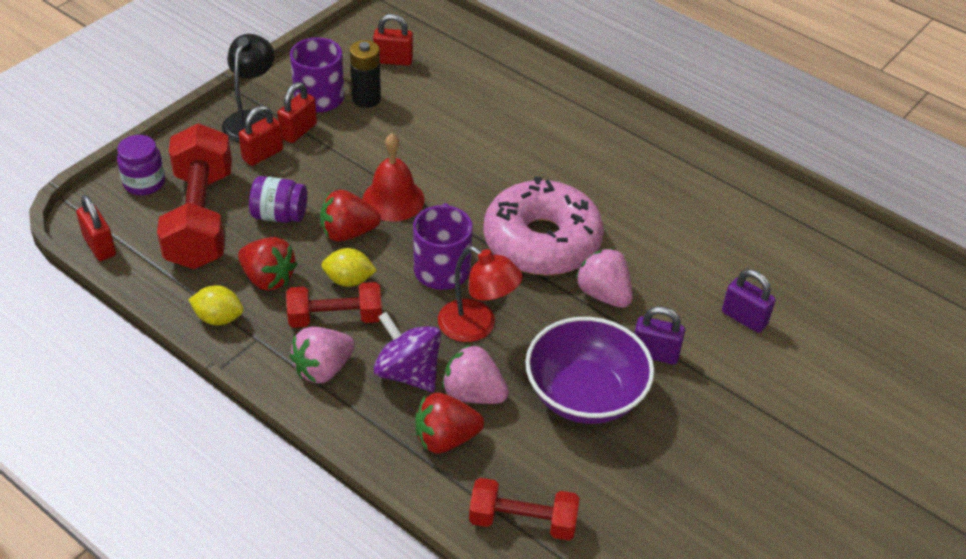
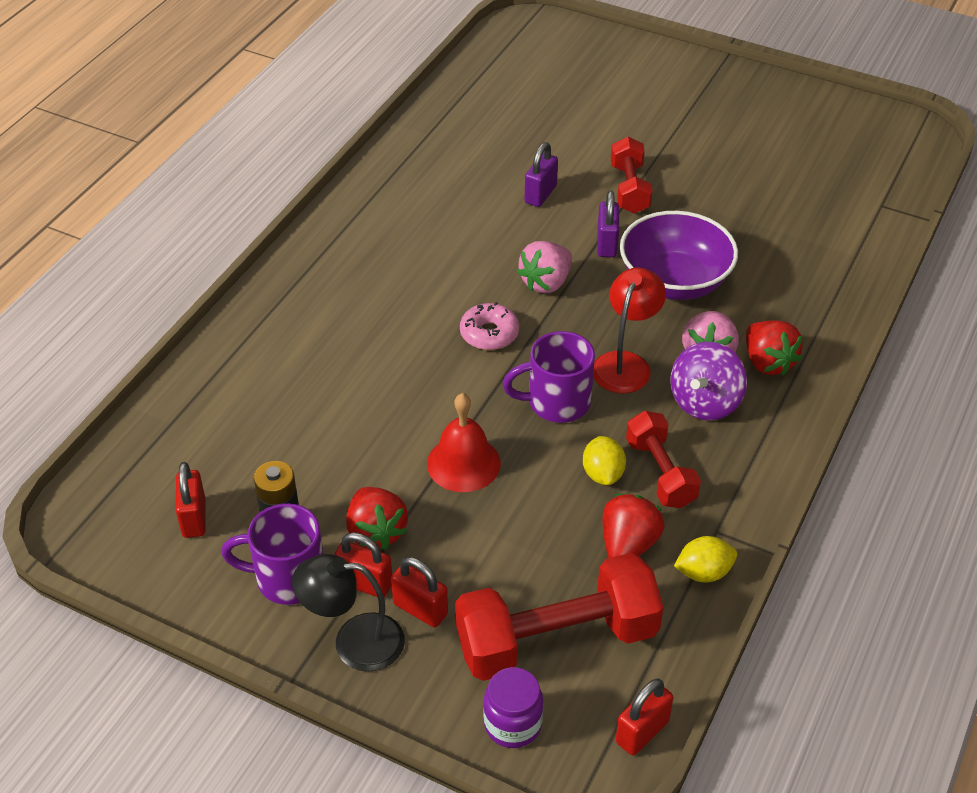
camera: 100 degrees left, 0 degrees up
yellow lemon [188,285,244,325] -> yellow lemon turned 75 degrees clockwise [674,536,737,583]
purple jar [249,176,307,223] -> none
pink strawberry [290,327,355,384] -> none
red strawberry [320,190,381,242] -> red strawberry moved to [346,487,408,550]
red dumbbell [469,478,580,541] -> red dumbbell moved to [611,137,652,214]
pink donut [483,177,604,276] -> pink donut [460,302,519,350], size x0.47

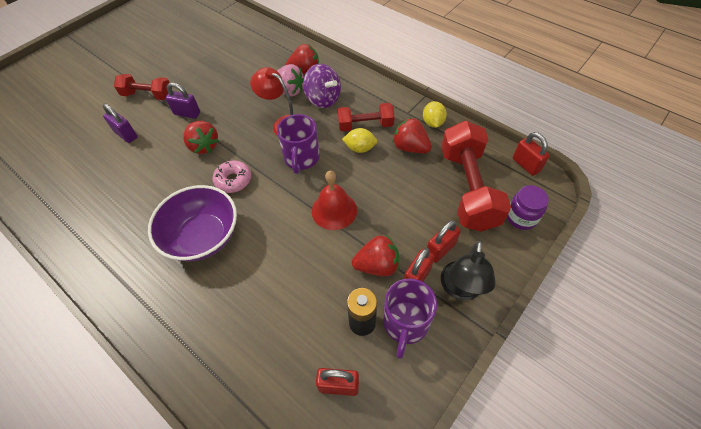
camera: 75 degrees left, 10 degrees up
pink strawberry [517,241,572,293] -> red strawberry [183,121,219,154]
purple bowl [620,211,738,300] -> purple bowl moved to [148,185,237,262]

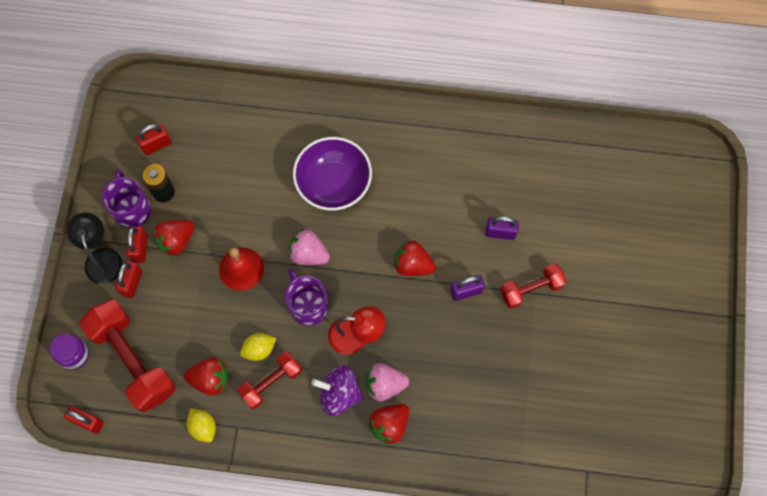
camera: 145 degrees right, 15 degrees up
pink donut [213,160,251,193] -> none
none -> pink strawberry [288,229,330,265]

